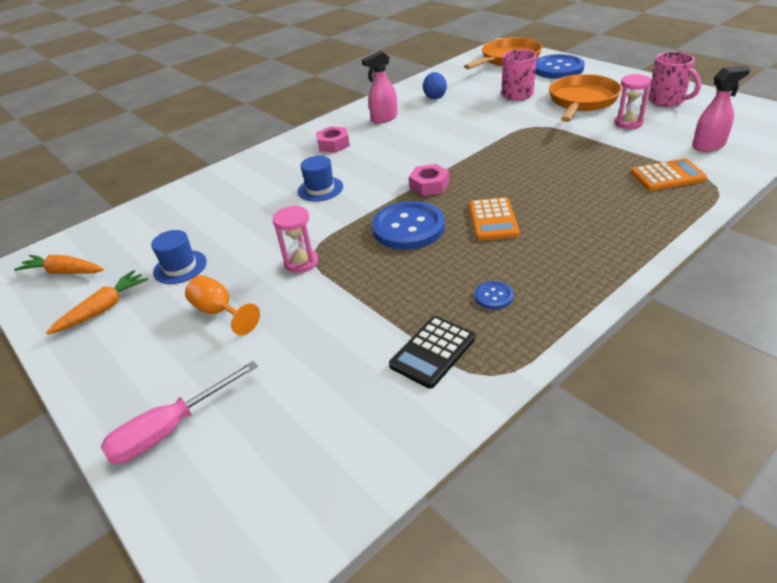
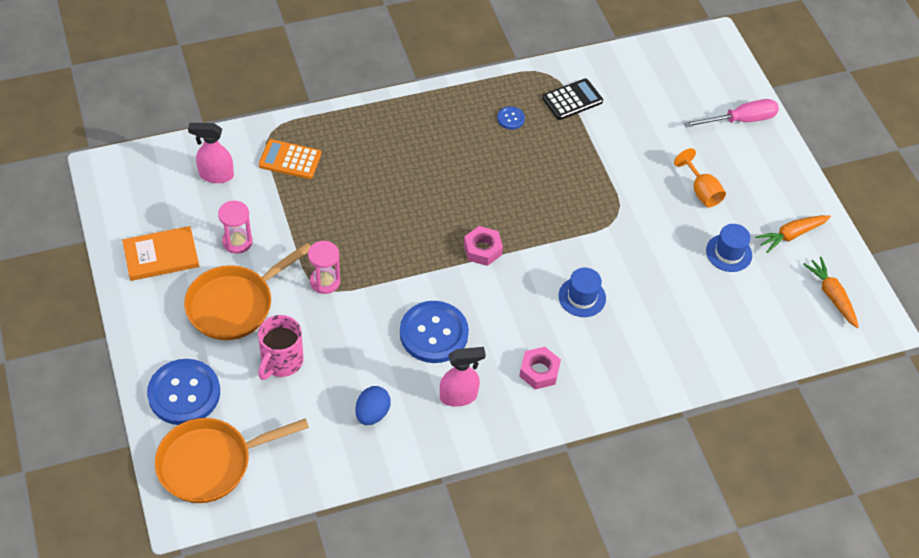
camera: 165 degrees left, 15 degrees up
orange carrot [14,255,104,274] -> orange carrot turned 150 degrees counterclockwise [803,257,859,328]
pink hourglass [273,206,318,273] -> pink hourglass moved to [308,241,340,294]
blue button [372,201,445,250] -> blue button moved to [400,301,469,363]
orange calculator [469,197,519,240] -> none
pink mug [648,52,701,107] -> orange book [122,226,199,281]

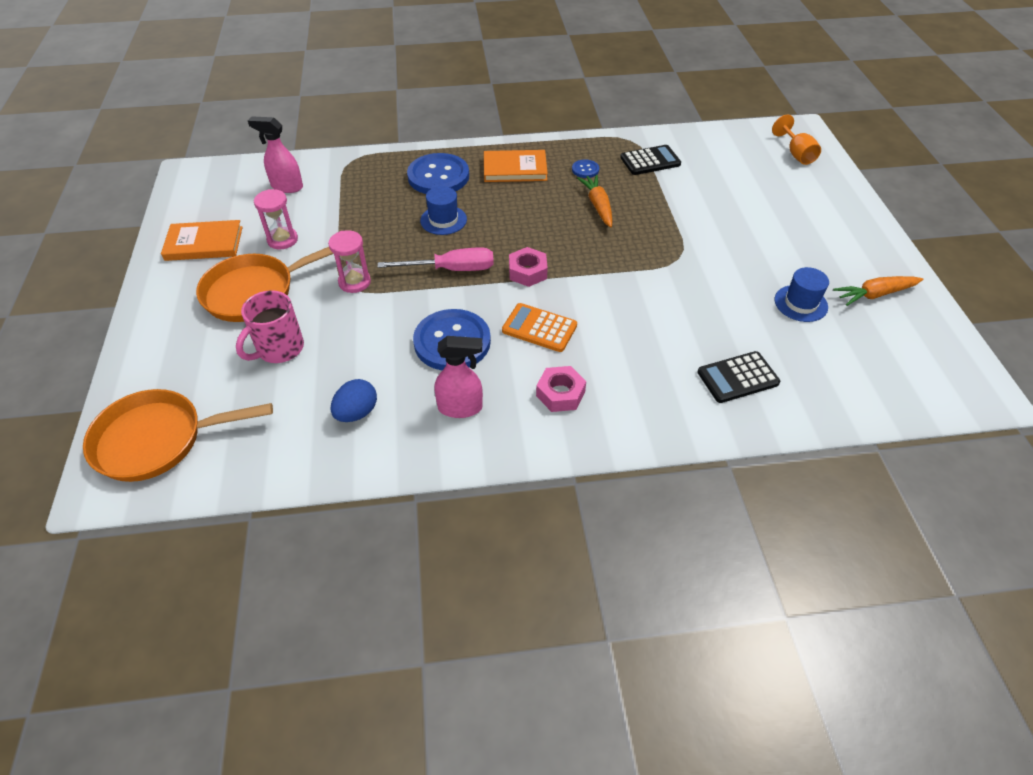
camera: 15 degrees right, 5 degrees down
blue button [147,359,220,425] -> blue button moved to [407,153,469,194]
orange calculator [259,139,321,179] -> orange calculator moved to [502,303,577,352]
blue hat [559,268,606,317] -> blue hat moved to [420,186,467,235]
orange goblet [674,148,726,207] -> orange goblet moved to [772,115,821,165]
pink screwdriver [684,99,779,127] -> pink screwdriver moved to [378,247,494,271]
orange carrot [803,257,859,328] -> orange carrot moved to [577,175,612,227]
none -> orange book [484,150,548,182]
none -> black calculator [697,351,780,403]

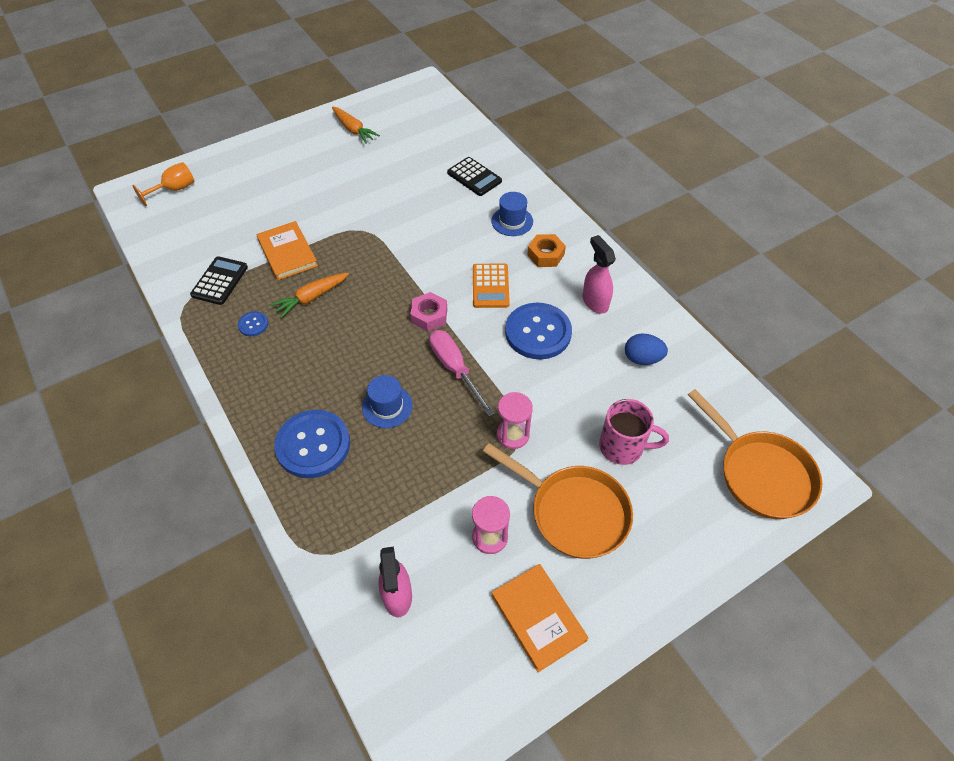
camera: 115 degrees left, 5 degrees up
orange book [484,150,548,182] -> orange book moved to [257,221,318,280]
pink nut [536,366,586,412] -> orange nut [527,234,566,267]
black calculator [620,145,681,175] -> black calculator turned 60 degrees clockwise [190,256,248,305]
blue hat [775,267,829,322] -> blue hat moved to [491,192,533,236]

